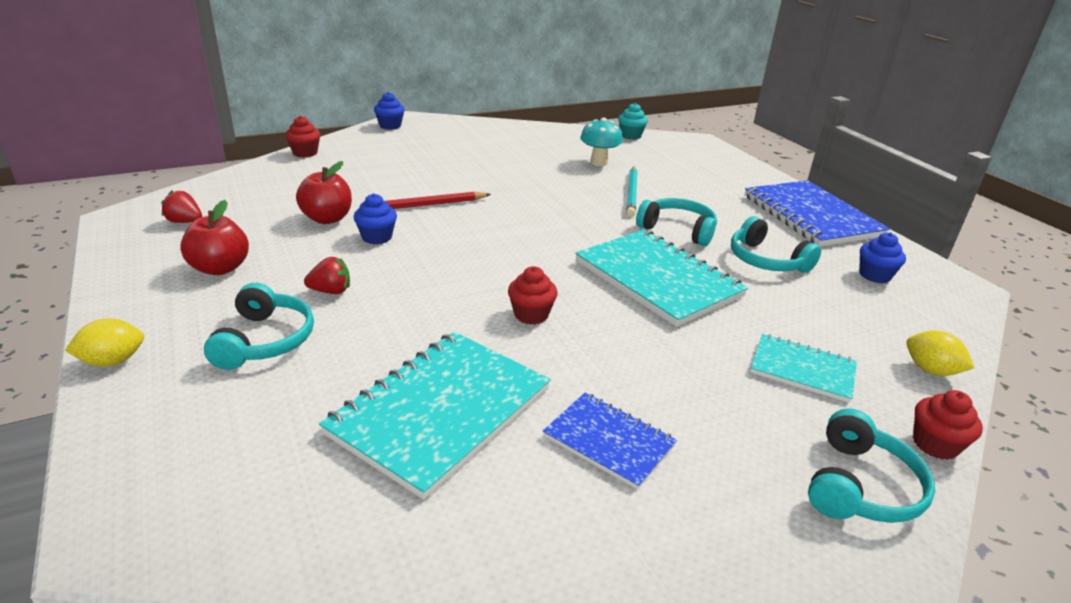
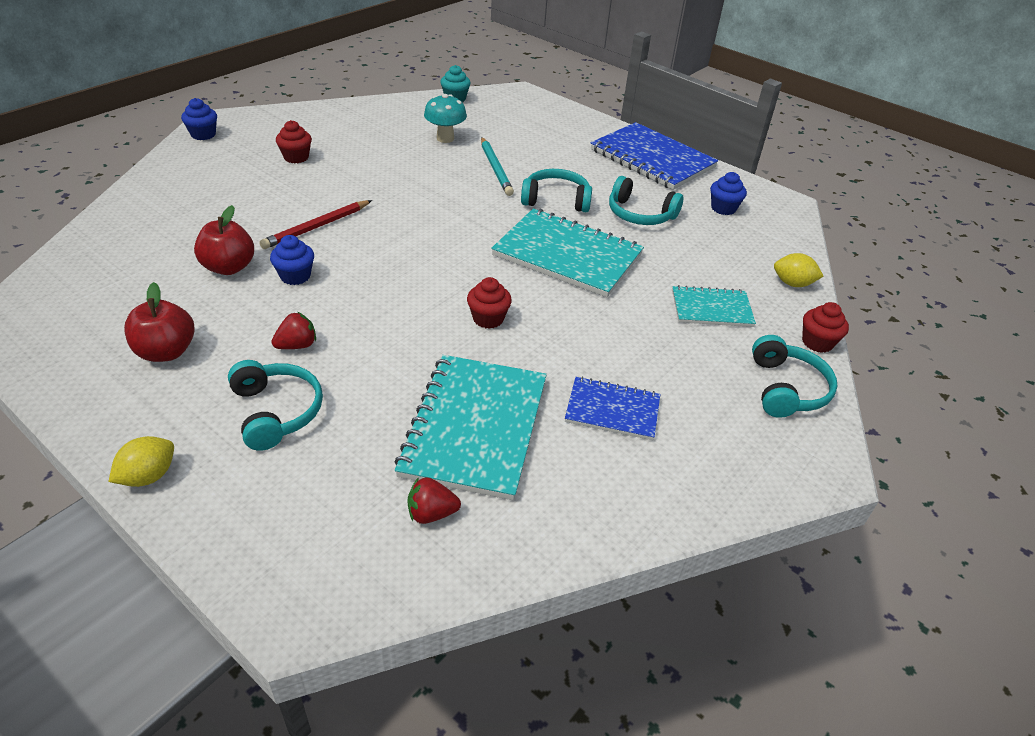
camera: 25 degrees left, 10 degrees up
red strawberry [161,191,202,223] -> red strawberry moved to [408,477,461,524]
red cupcake [285,116,320,157] -> red cupcake moved to [276,120,312,163]

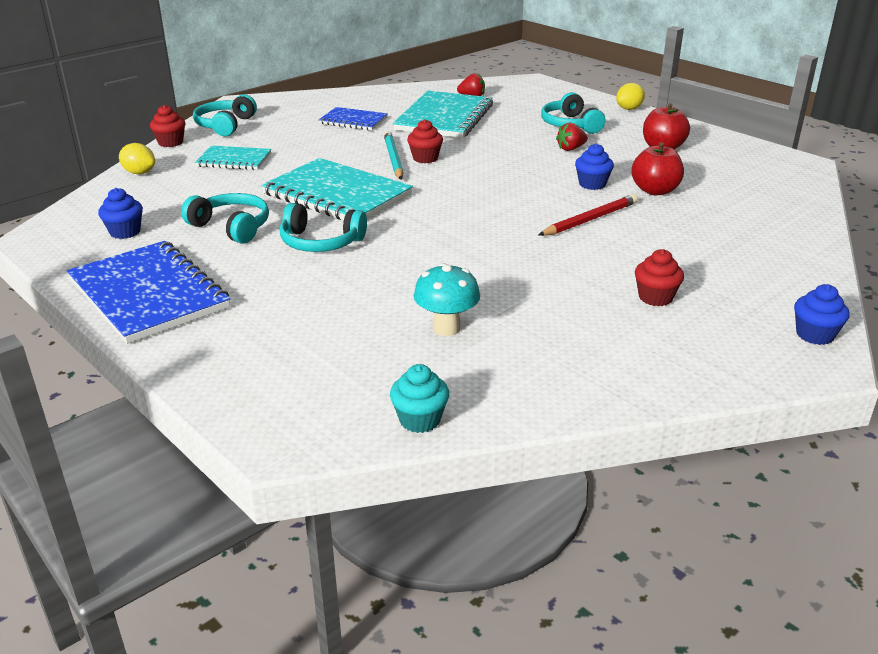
camera: 170 degrees left, 10 degrees down
turquoise pencil [481,137,514,196] -> turquoise pencil moved to [384,131,404,180]

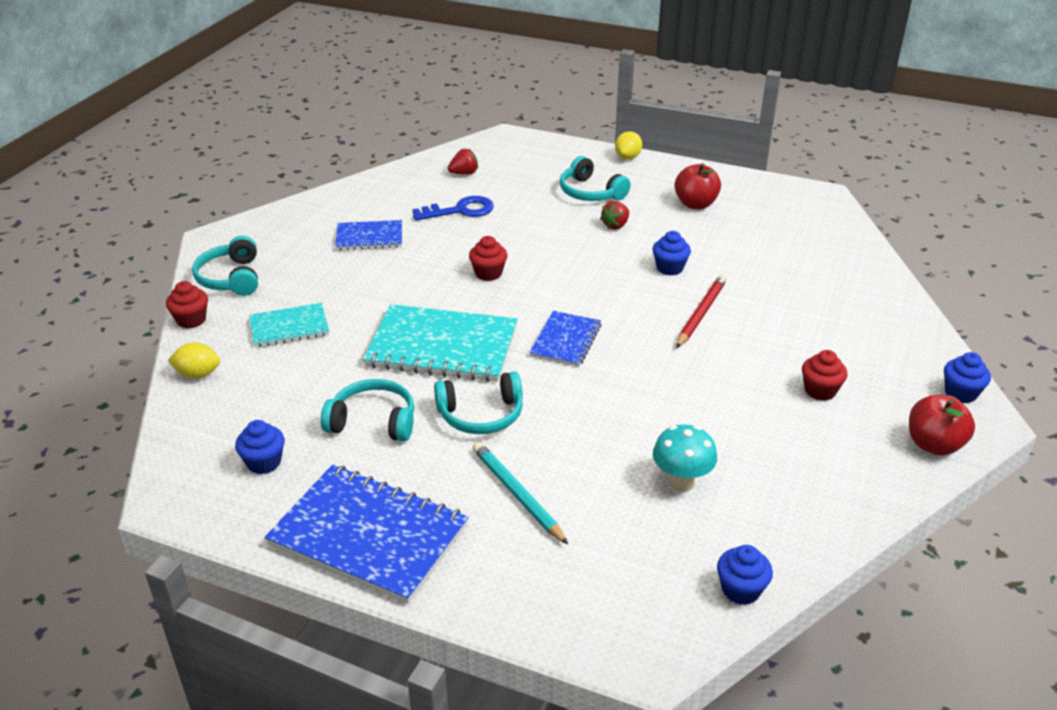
camera: 25 degrees left, 5 degrees up
turquoise pencil [384,131,404,180] -> turquoise pencil moved to [473,442,568,545]
turquoise cupcake [390,364,449,433] -> blue cupcake [717,545,773,605]
turquoise notebook [393,91,493,138] -> blue key [412,196,494,221]
red apple [631,142,684,195] -> red apple moved to [909,395,975,456]
none -> blue notebook [529,311,602,367]

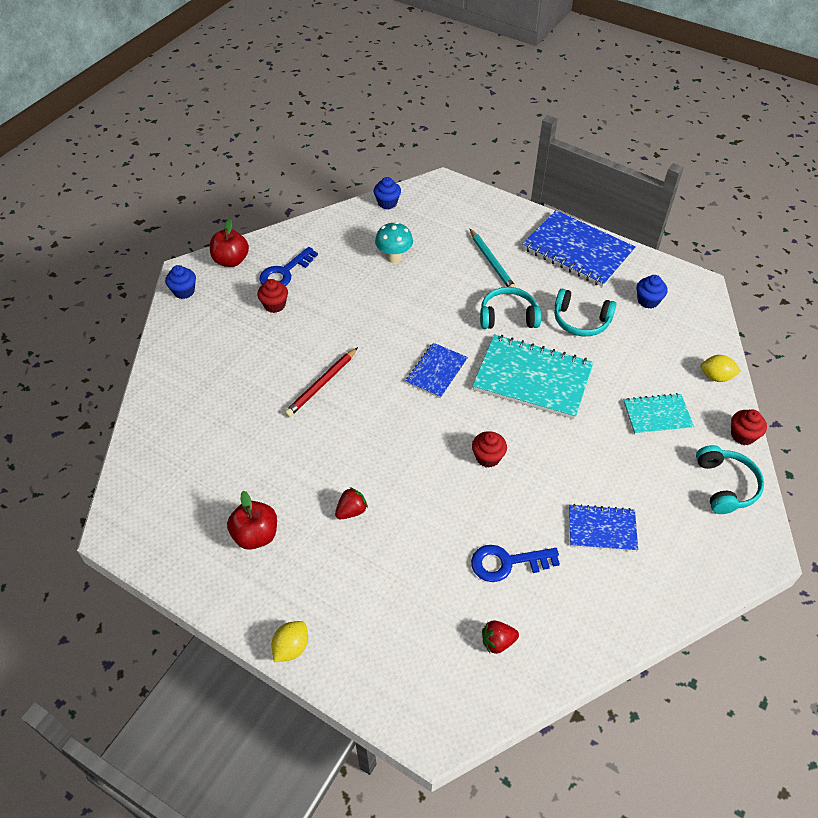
camera: 170 degrees left, 15 degrees up
turquoise headphones [560,156,630,201] -> none
blue cupcake [652,231,691,276] -> none
none -> blue key [259,247,318,286]

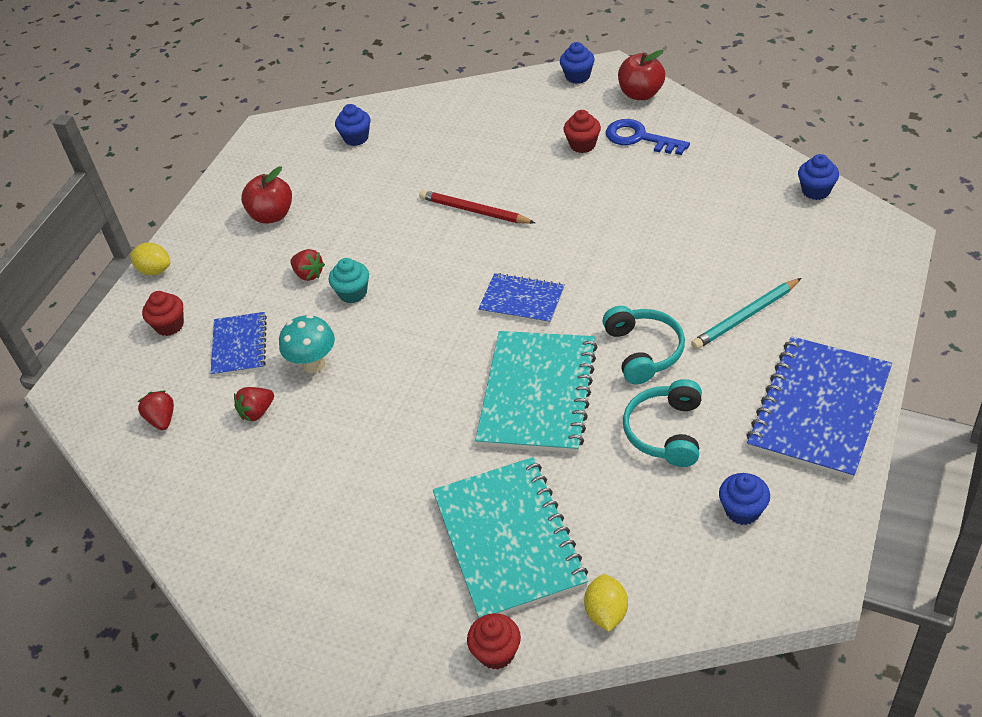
camera: 85 degrees right, 5 degrees down
turquoise mushroom [375,222,413,263] -> turquoise mushroom moved to [279,314,335,373]
blue key [471,545,560,582] -> red strawberry [234,387,274,421]
red cupcake [472,431,507,468] -> red cupcake moved to [142,291,184,336]
blue notebook [569,504,638,552] -> blue notebook moved to [210,312,267,377]
turquoise notebook [623,393,694,435] -> turquoise notebook [433,457,588,618], size x1.80
turquoise headphones [696,445,764,514] -> none
none -> turquoise cupcake [329,258,369,303]
none -> blue cupcake [335,104,370,146]

